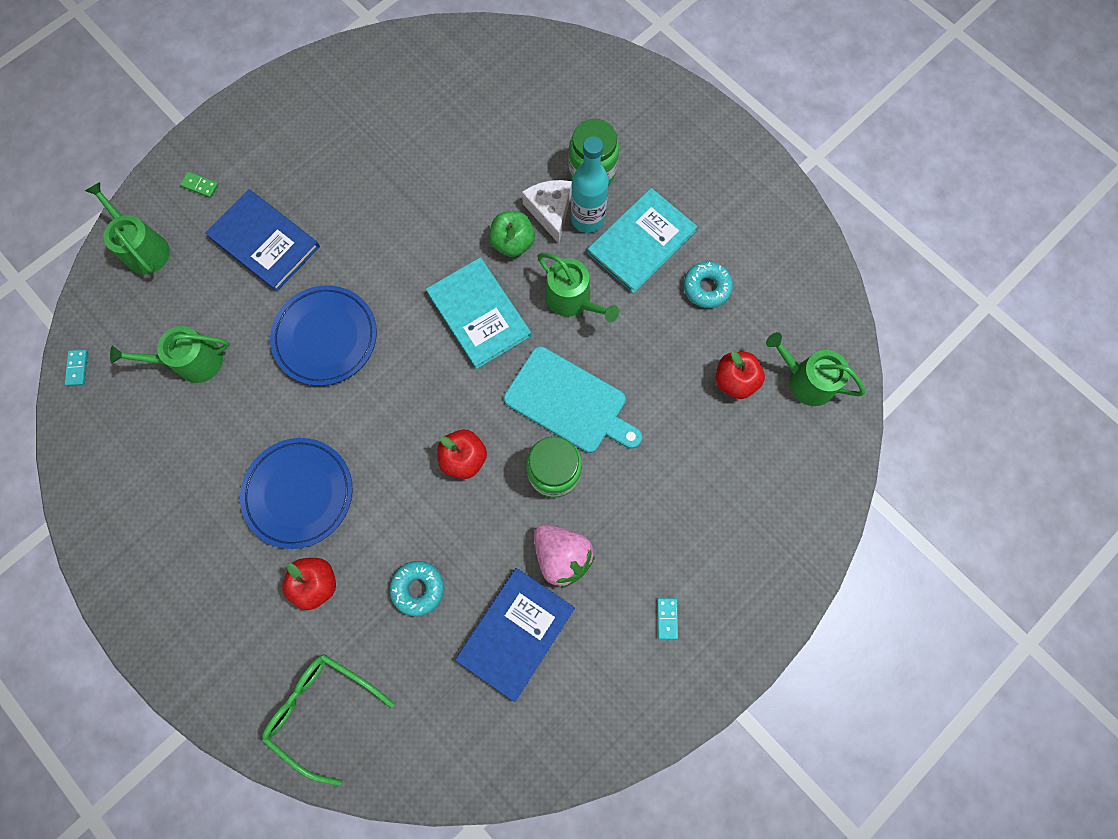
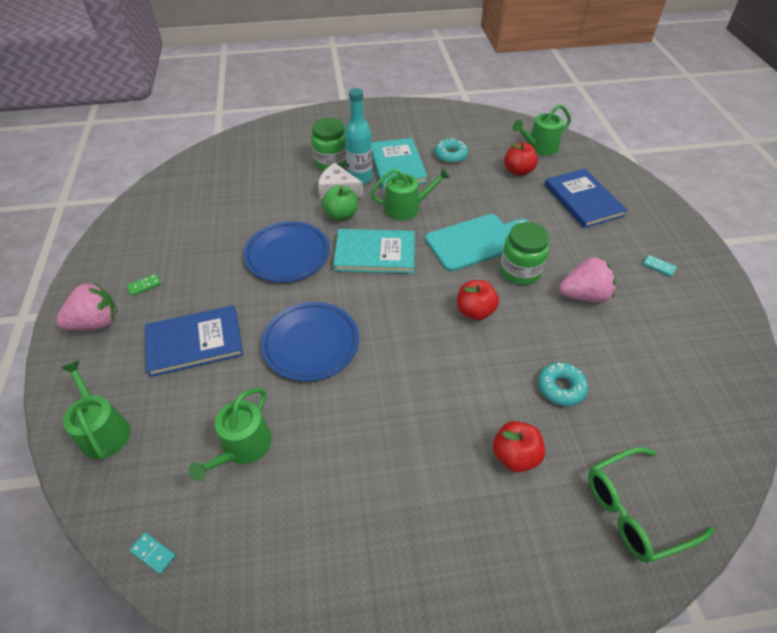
camera: 55 degrees left, 25 degrees down
green watering can [85,182,170,274] -> green watering can turned 60 degrees clockwise [61,360,130,460]
green domino [180,172,219,198] -> green domino moved to [126,273,161,296]
blue plate [240,438,352,549] -> blue plate moved to [243,221,330,282]
blue book [455,568,575,702] -> blue book moved to [544,169,627,228]
none -> pink strawberry [56,282,117,330]

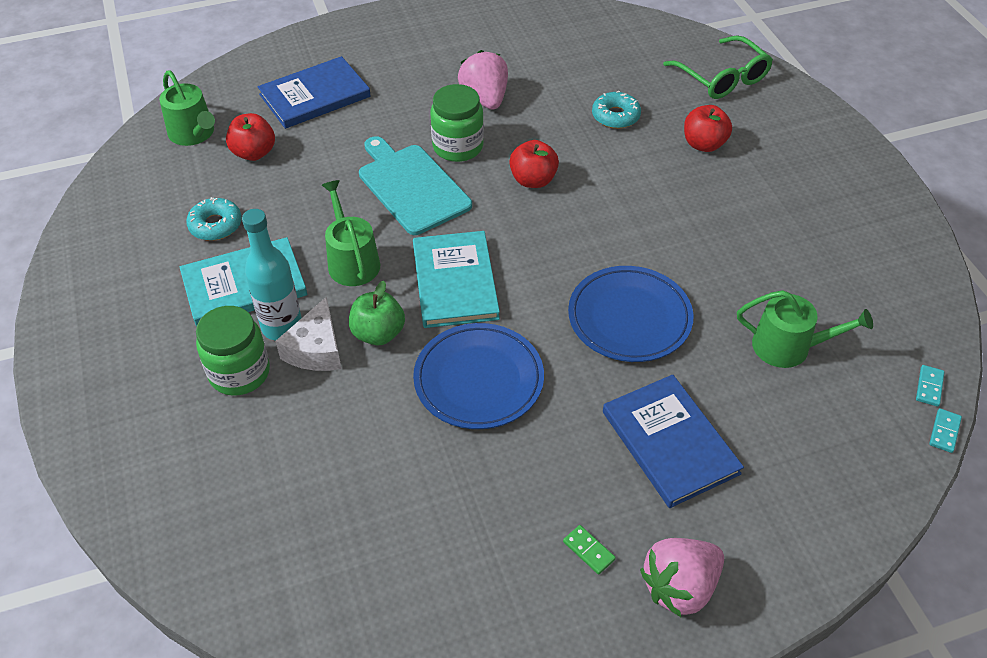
camera: 100 degrees left, 0 degrees up
pink strawberry [56,282,117,330] -> pink strawberry turned 90 degrees counterclockwise [640,538,724,617]
green watering can [61,360,130,460] -> none
turquoise domino [643,255,677,277] -> turquoise domino moved to [929,408,962,453]

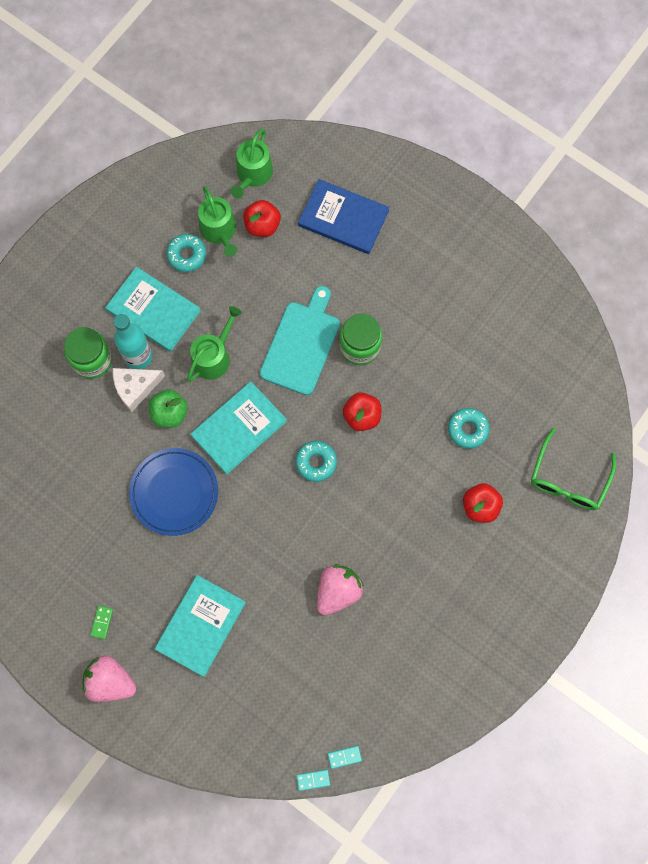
camera: 55 degrees right, 25 degrees up
pink strawberry [458,50,508,110] -> pink strawberry moved to [317,564,364,615]
blue plate [568,266,693,362] -> none
blue book [603,375,744,508] -> turquoise book [155,575,246,677]
green watering can [737,290,873,368] -> green watering can moved to [198,186,237,257]
none -> turquoise donut [295,441,337,482]

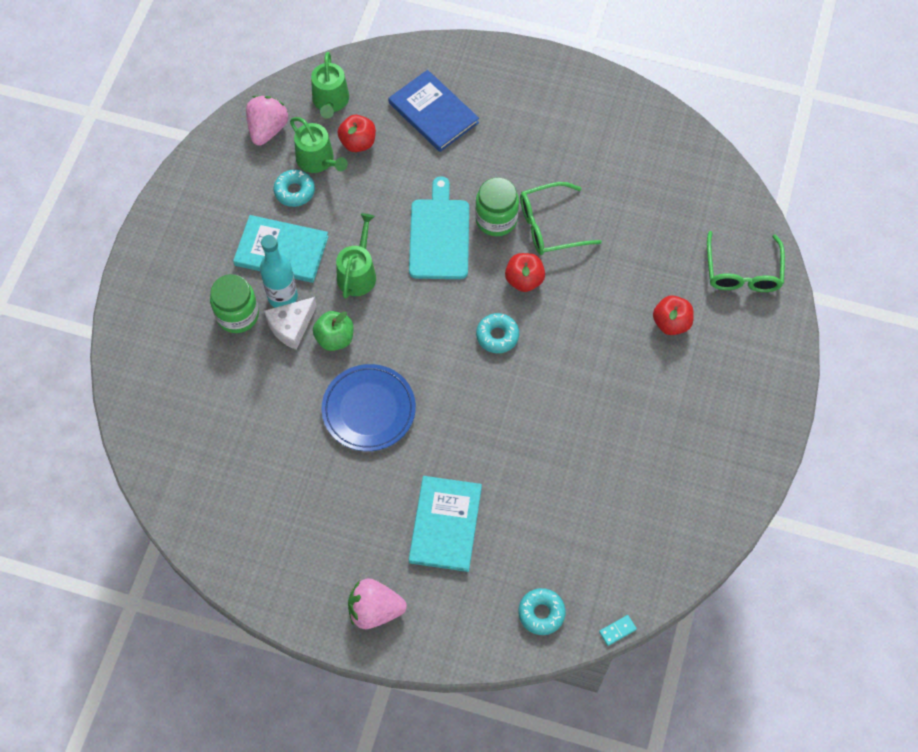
camera: 20 degrees left, 10 degrees down
green domino [90,606,113,639] -> none
turquoise book [191,381,287,474] -> none
blue book [298,179,389,254] -> blue book turned 45 degrees clockwise [388,70,479,152]
pink strawberry [317,564,364,615] -> pink strawberry moved to [246,96,288,146]
turquoise domino [328,746,362,769] -> none
turquoise donut [448,408,490,449] -> turquoise donut moved to [518,588,566,635]
none -> green glasses [520,182,602,255]

